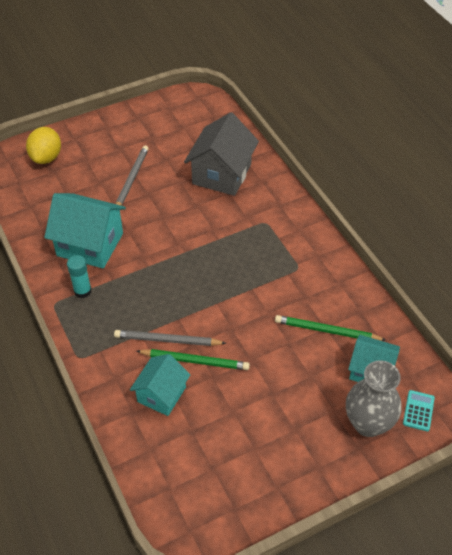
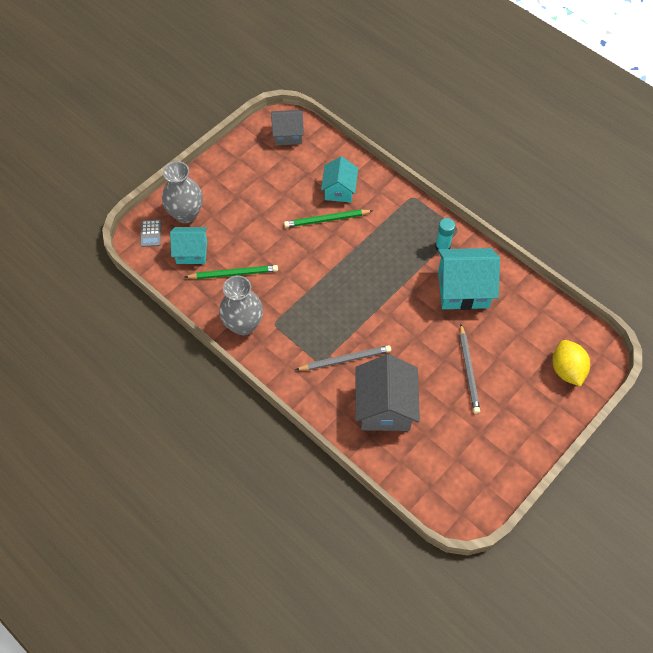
camera: 160 degrees right, 10 degrees up
grey pencil [114,330,226,346] -> grey pencil moved to [295,345,391,370]
turquoise calculator [403,390,435,431] -> grey calculator [140,219,161,247]
none -> grey vase [219,276,263,335]
none -> grey house [271,110,304,145]

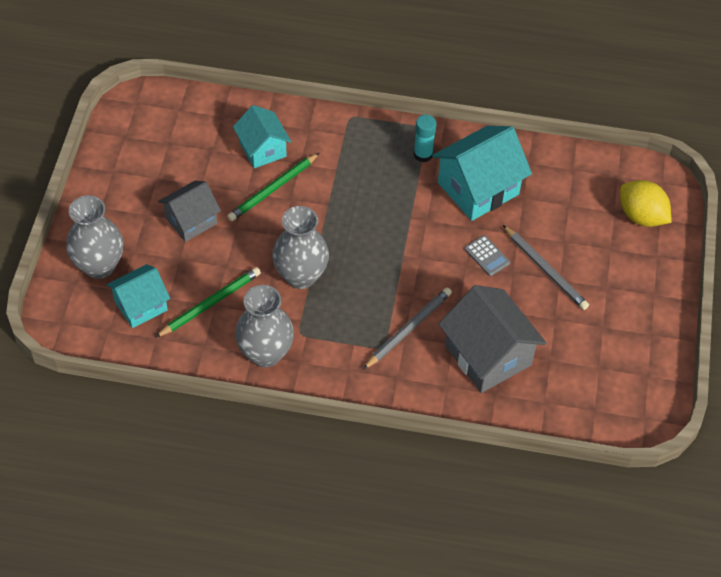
camera: 35 degrees left, 5 degrees down
grey calculator [140,219,161,247] -> grey calculator moved to [465,235,510,276]
grey house [271,110,304,145] -> grey house moved to [158,181,221,242]
none -> grey vase [272,206,329,289]

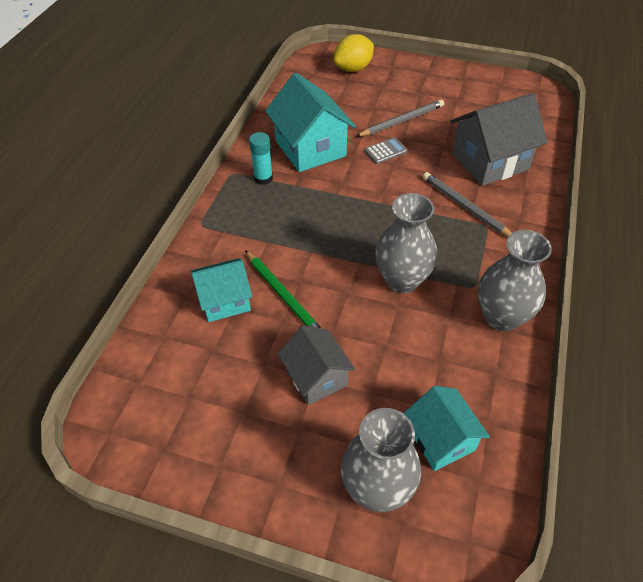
camera: 80 degrees left, 5 degrees down
green pencil [155,267,261,338] -> none

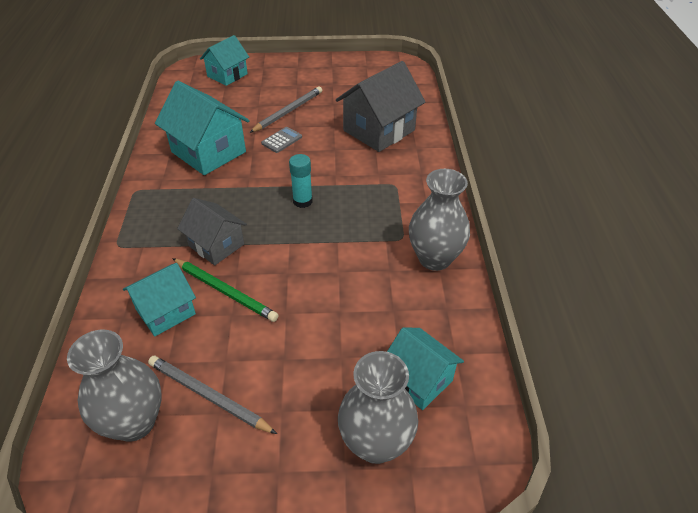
camera: 20 degrees left, 5 degrees down
turquoise glue stick [249,132,273,185] -> turquoise glue stick moved to [289,154,313,208]
grey house [277,325,356,405] -> grey house moved to [177,198,247,265]
yellow lemon [333,34,374,72] -> turquoise house [200,35,249,86]
grey vase [375,193,437,293] -> grey vase moved to [67,330,162,442]
grey pencil [423,172,512,237] -> grey pencil moved to [148,356,277,434]

